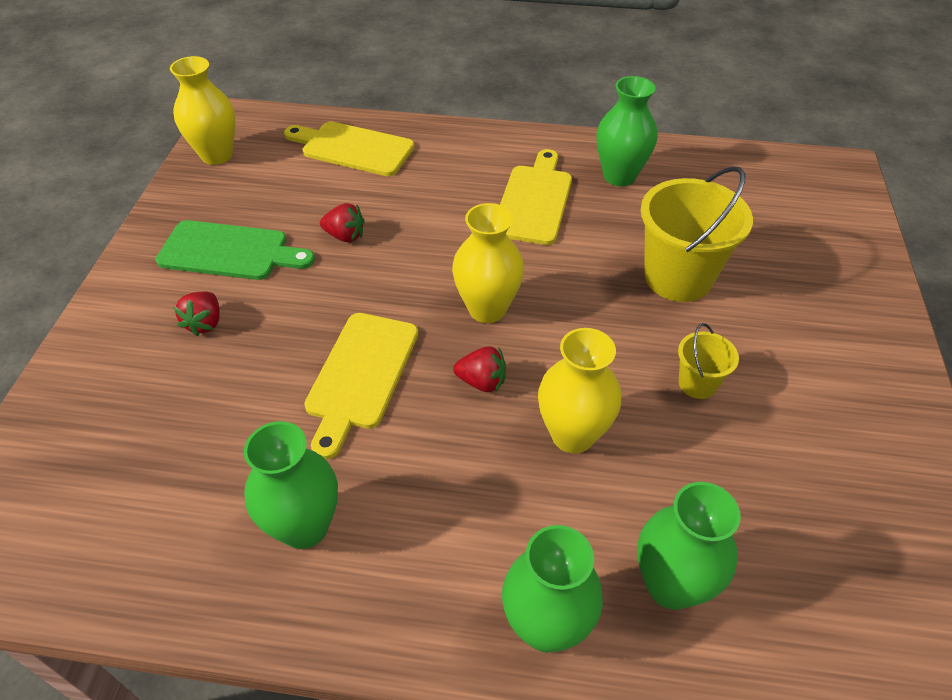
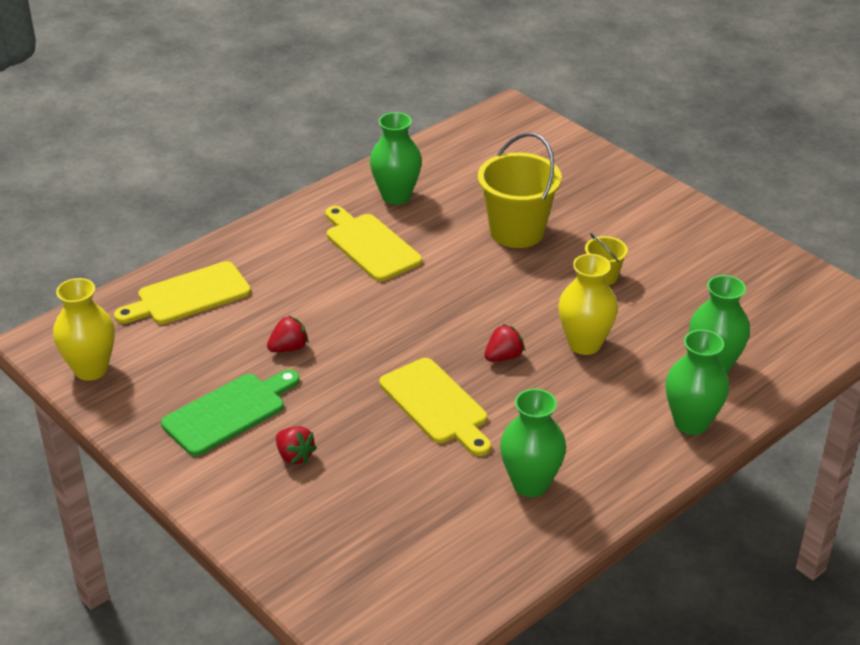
camera: 50 degrees left, 10 degrees down
yellow vase [452,203,524,323] -> none

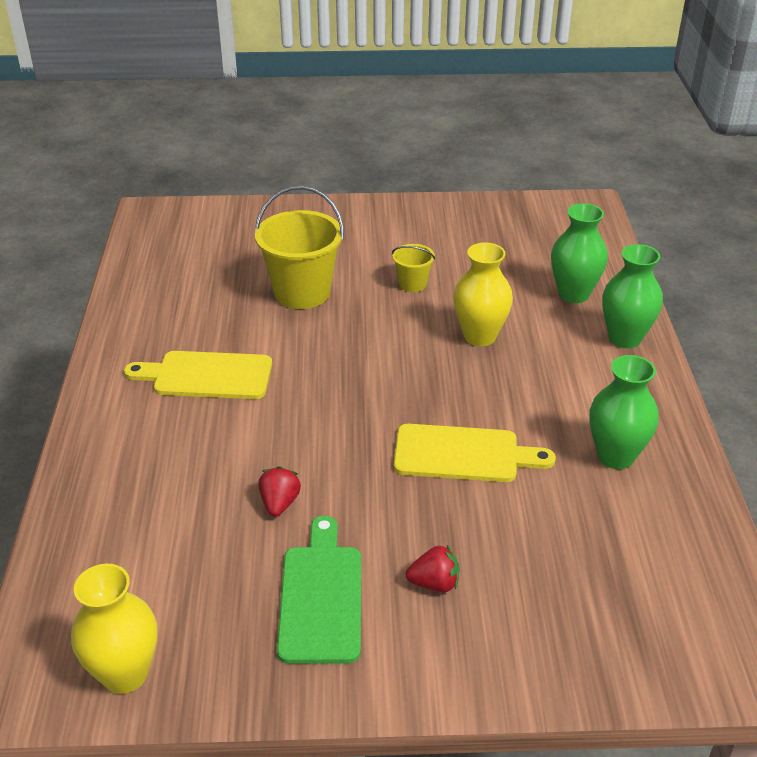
camera: 50 degrees left, 0 degrees up
yellow cutting board [114,261,251,324] -> none
green vase [370,112,422,205] -> none
red strawberry [484,324,525,362] -> none

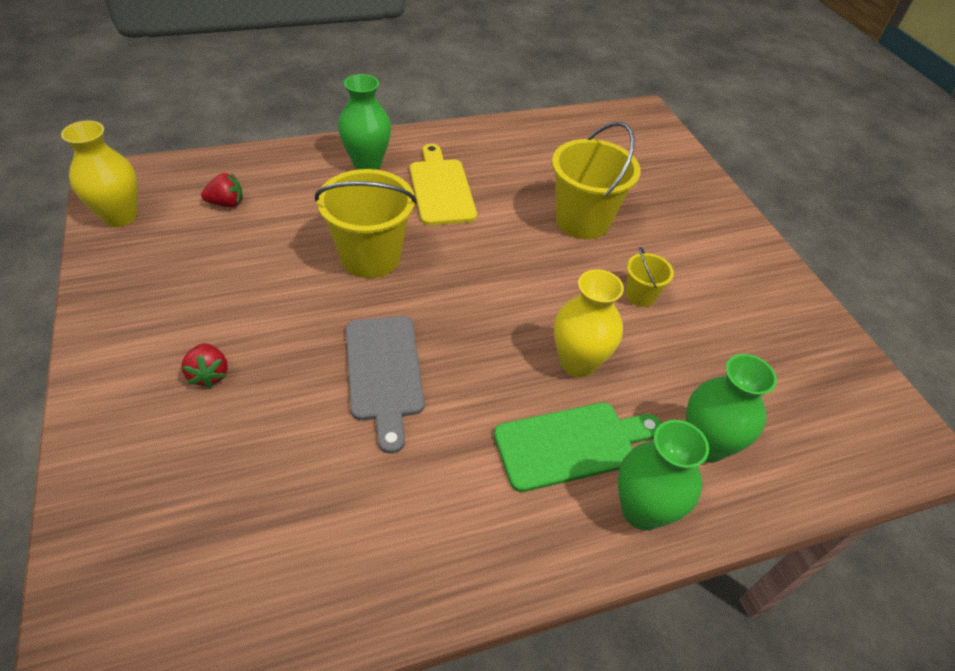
camera: 70 degrees right, 10 degrees up
red strawberry [258,466,301,517] -> red strawberry moved to [201,173,243,207]
green cutting board [277,516,361,664] -> green cutting board moved to [494,403,662,492]
yellow cutting board [394,424,556,482] -> grey cutting board [346,316,425,454]
green vase [589,355,659,469] -> green vase moved to [338,74,391,170]
none -> yellow bucket [315,169,417,278]

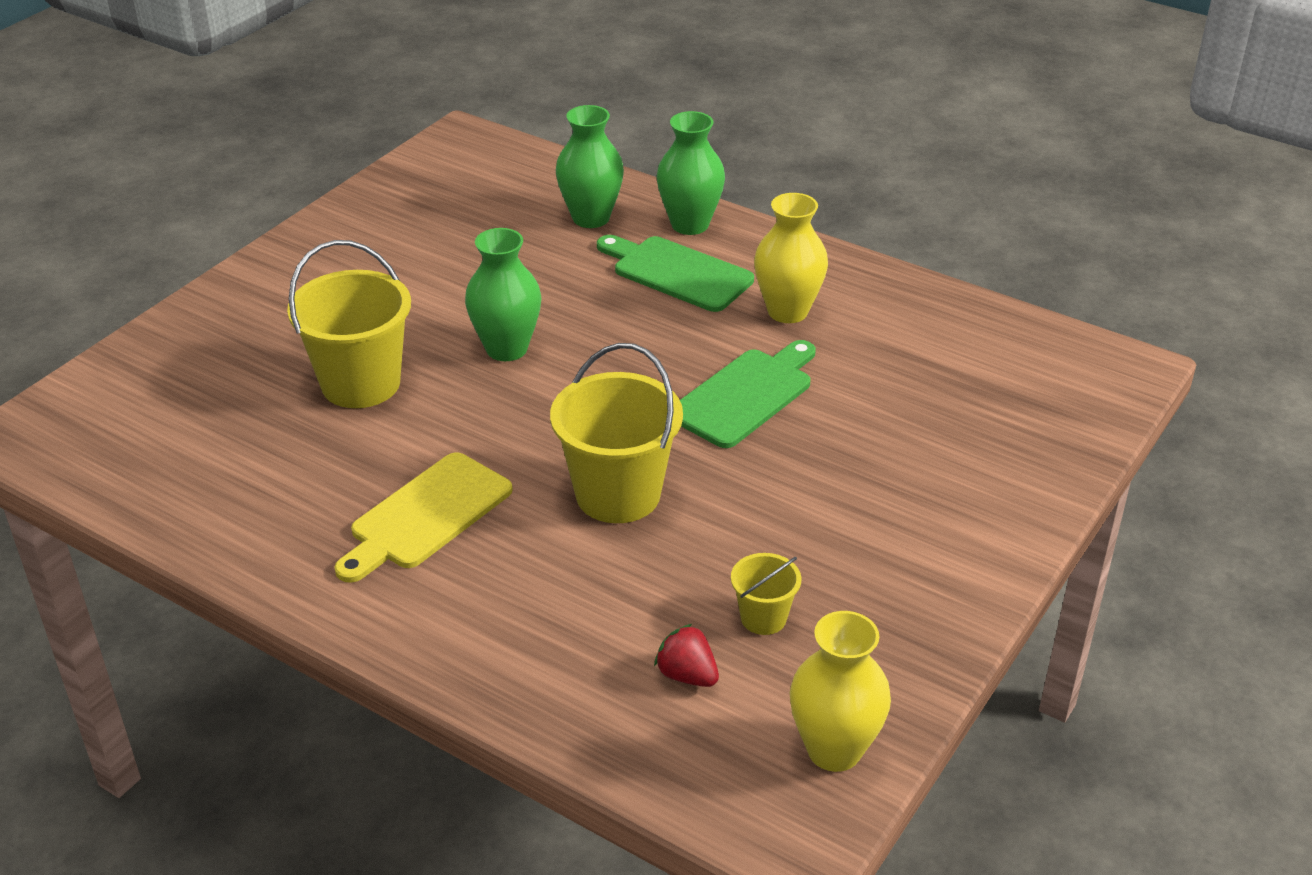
camera: 125 degrees left, 10 degrees down
red strawberry [181,343,228,388] -> none
green vase [338,74,391,170] -> green vase moved to [465,228,541,361]
grey cutting board [346,316,425,454] -> green cutting board [680,340,816,448]
yellow vase [554,269,624,377] -> yellow vase moved to [754,193,828,323]
yellow bucket [626,247,674,307] -> yellow bucket moved to [731,553,802,635]

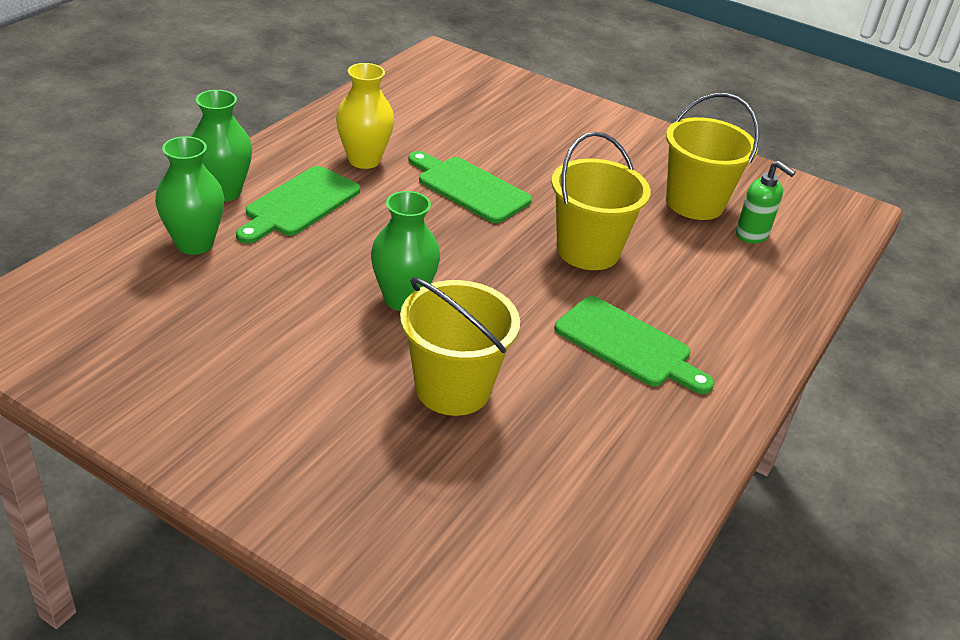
camera: 95 degrees left, 0 degrees up
yellow cutting board [334,452,513,583] -> green cutting board [554,296,714,394]
red strawberry [654,624,719,687] -> green soap dispenser [736,161,796,244]
yellow bucket [731,553,802,635] -> yellow bucket [666,93,759,220], size x2.01
yellow vase [790,611,891,772] -> none

